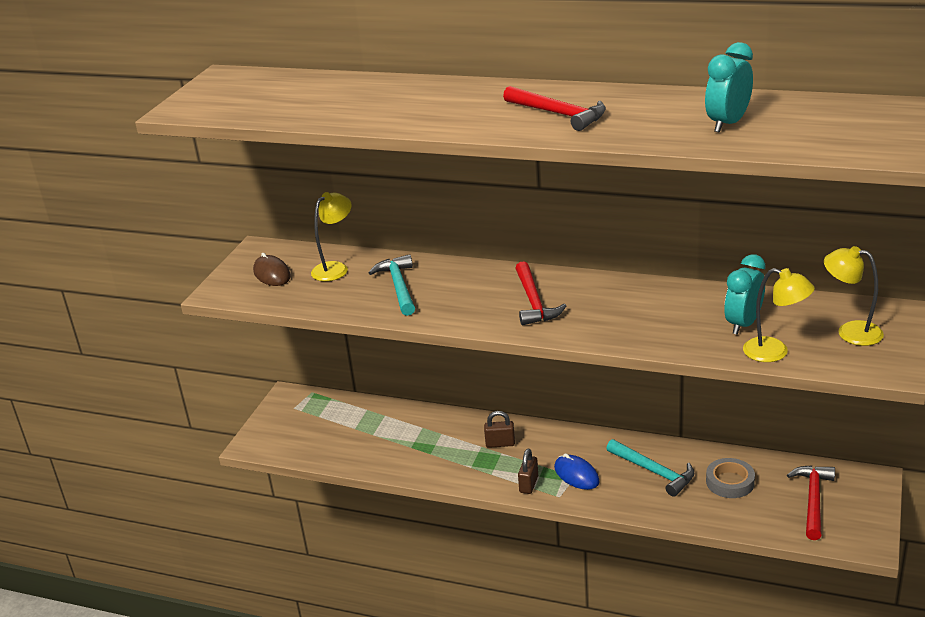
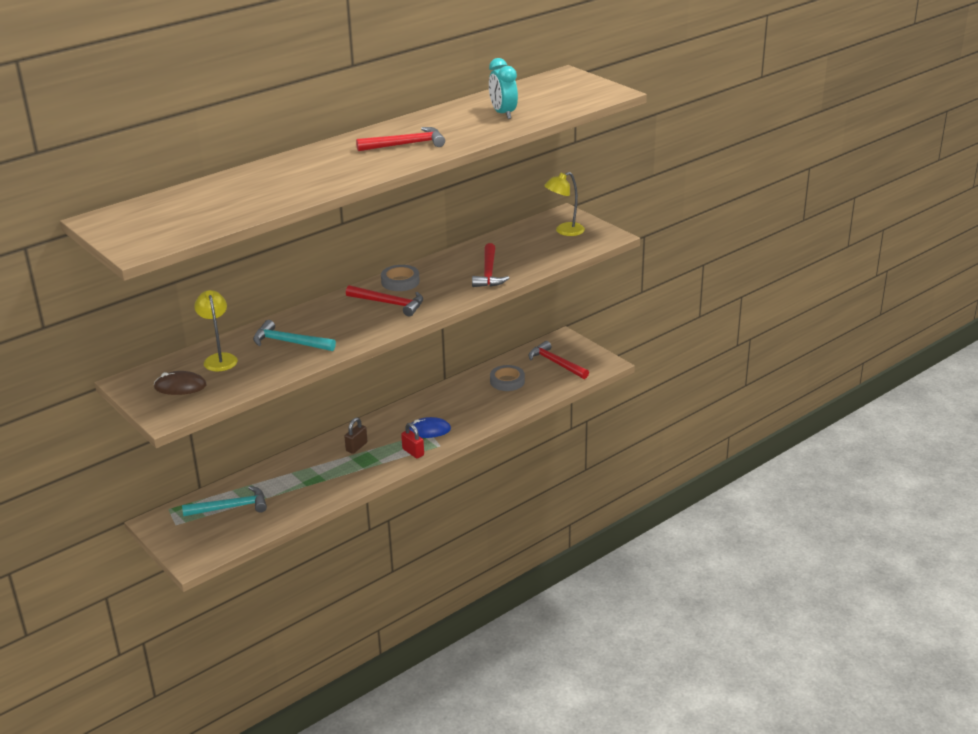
camera: 60 degrees left, 0 degrees up
brown padlock [518,449,538,494] -> red padlock [401,423,424,458]
turquoise hammer [606,439,695,497] -> turquoise hammer moved to [182,486,267,516]
turquoise clock [724,254,765,335] -> none
yellow lamp [743,268,815,362] -> none
none -> grey tape [381,265,420,291]
none -> red hammer [472,243,509,287]

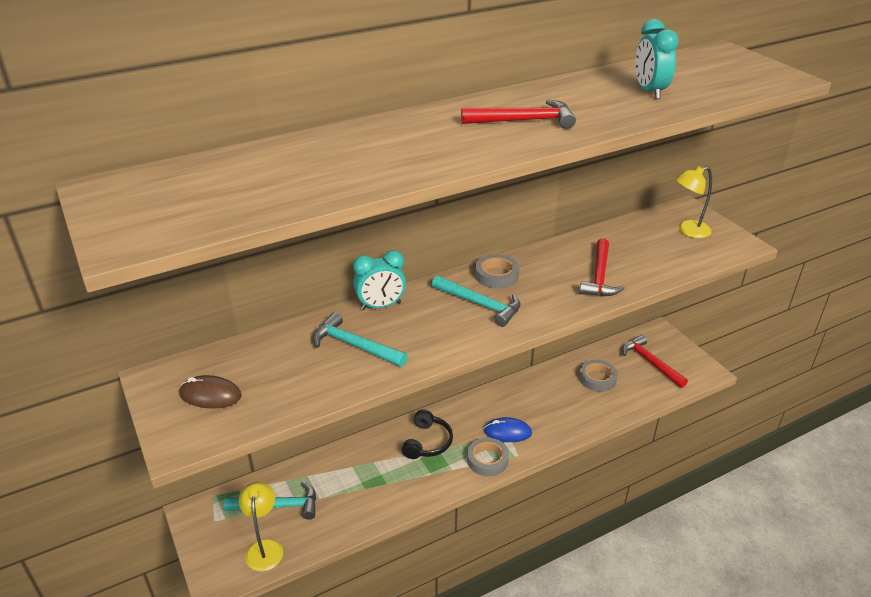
camera: 10 degrees right, 5 degrees up
yellow lamp [194,290,238,371] -> yellow lamp moved to [239,482,283,571]
brown padlock [344,417,367,454] -> black headphones [402,409,453,459]
red hammer [346,285,423,317] -> turquoise hammer [432,275,521,327]
red padlock [401,423,424,458] -> grey tape [467,438,509,476]
none -> turquoise clock [353,250,406,310]

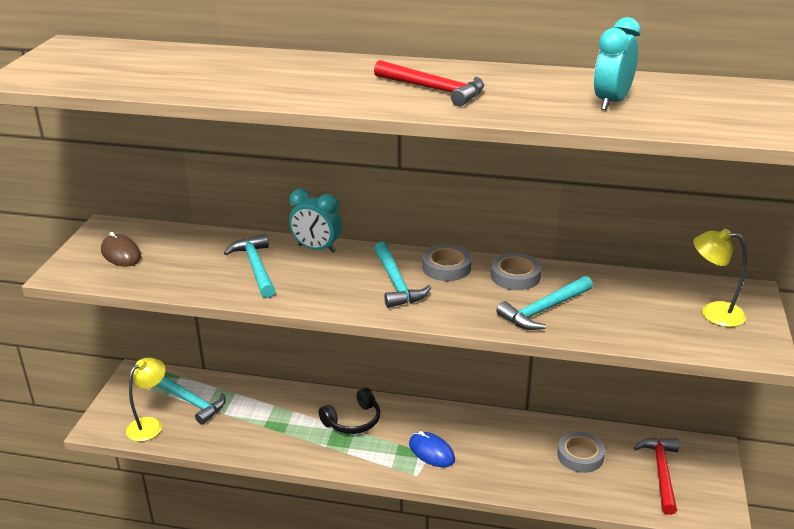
camera: 40 degrees right, 5 degrees down
grey tape [467,438,509,476] -> grey tape moved to [491,253,541,290]
red hammer [579,238,625,296] -> turquoise hammer [496,276,593,330]

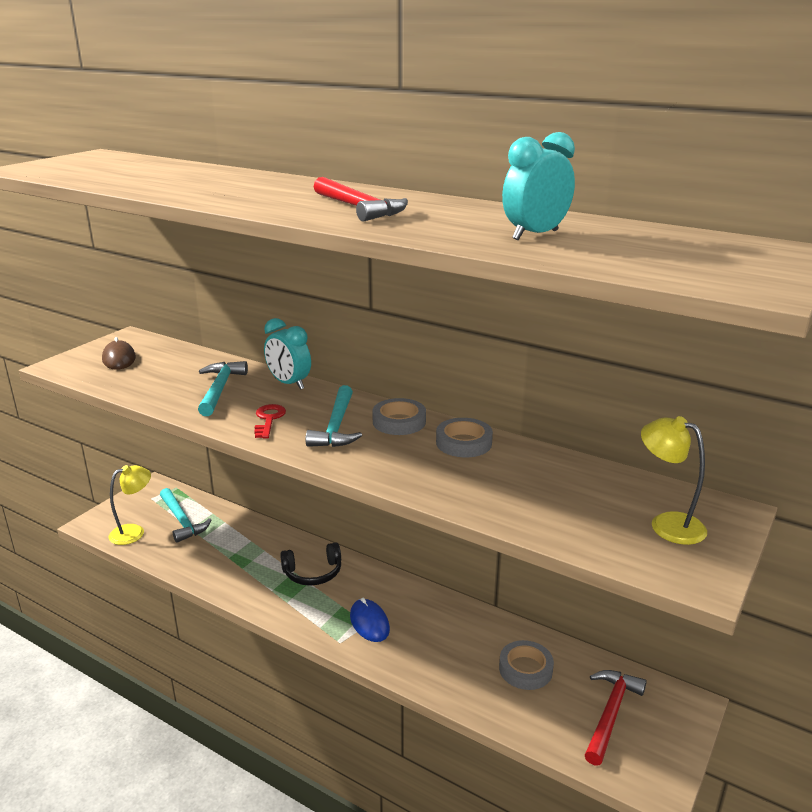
camera: 20 degrees right, 5 degrees down
turquoise hammer [496,276,593,330] -> none
none -> red key [254,404,286,438]

